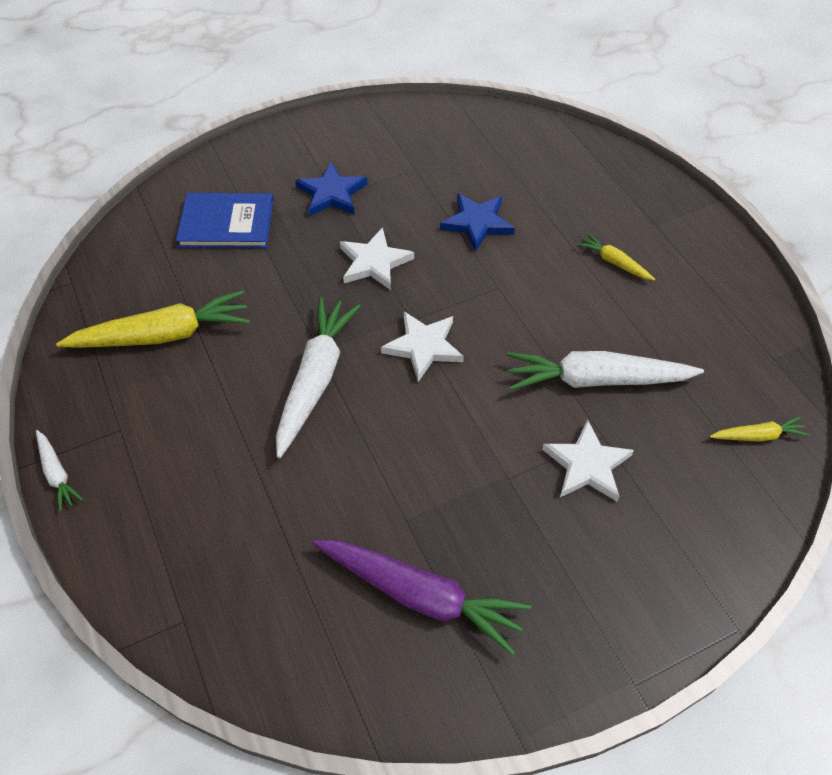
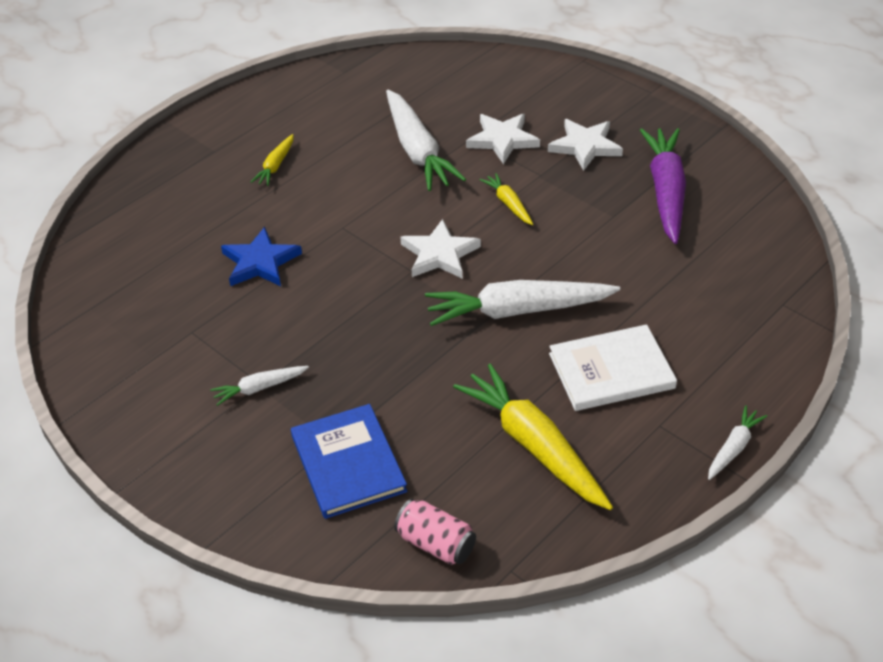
camera: 110 degrees left, 10 degrees down
blue star [295,162,367,216] -> white carrot [210,366,309,406]
white star [340,227,414,290] -> white star moved to [548,119,623,171]
yellow carrot [710,416,810,442] -> yellow carrot moved to [480,173,533,225]
none -> pink can [394,499,476,565]
none -> white book [549,324,677,411]

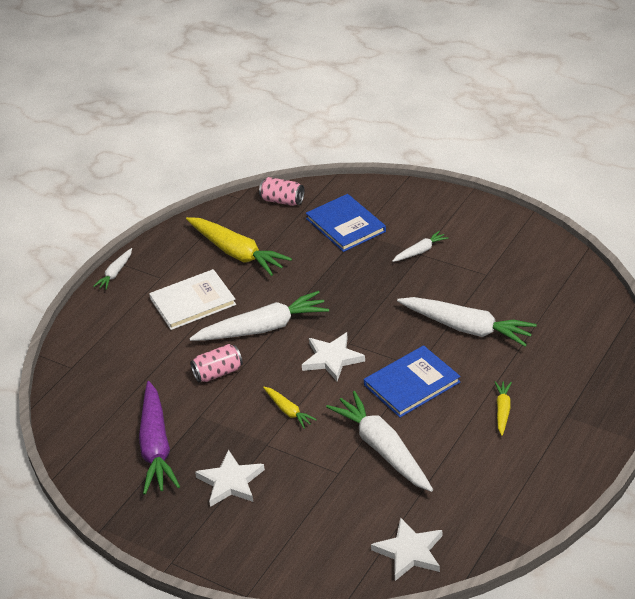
camera: 170 degrees right, 5 degrees down
blue star [221,227,302,286] -> white carrot [397,297,537,346]
white star [466,114,540,164] -> white star moved to [371,517,442,581]
none -> pink can [190,344,243,382]
none -> blue book [364,345,461,417]

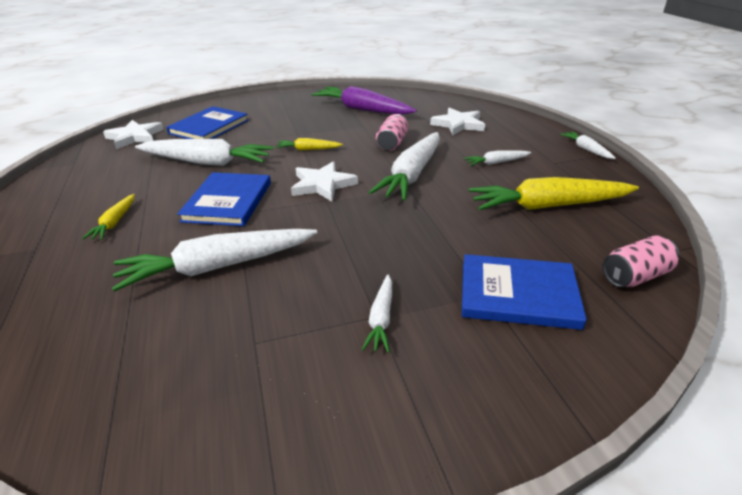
camera: 130 degrees right, 5 degrees down
white book [149,269,236,330] -> white carrot [464,150,531,166]
white star [195,450,265,507] -> white star moved to [430,108,485,136]
yellow carrot [495,381,512,436] -> yellow carrot turned 45 degrees clockwise [82,194,135,240]
none -> blue book [166,106,249,139]

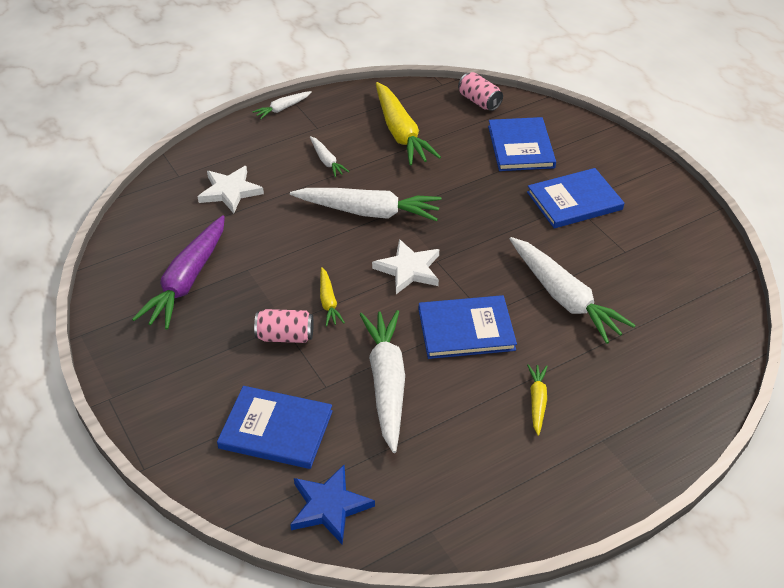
camera: 105 degrees left, 10 degrees up
yellow carrot [82,194,135,240] -> yellow carrot turned 75 degrees counterclockwise [527,364,548,436]
white star [103,120,164,149] -> blue star [290,465,375,545]
white carrot [361,274,392,353] -> blue book [527,168,624,228]
pink can [376,114,408,151] -> pink can moved to [254,309,314,343]

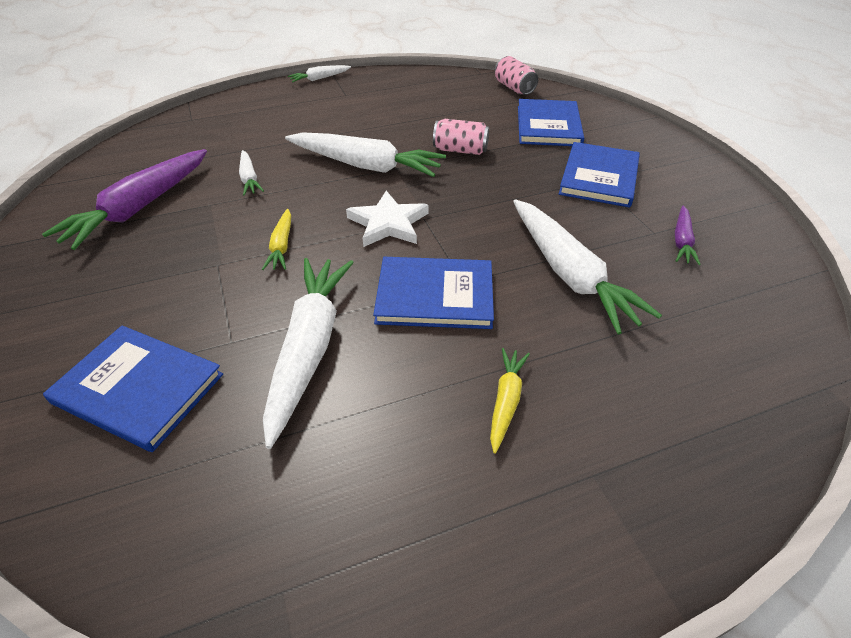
camera: 10 degrees right, 0 degrees up
white star [198,166,264,213] -> none
pink can [254,309,314,343] -> pink can moved to [433,119,489,155]
blue star [290,465,375,545] -> none
white carrot [310,136,350,177] -> white carrot moved to [239,150,264,195]
yellow carrot [376,82,441,165] -> none
blue book [527,168,624,228] -> blue book turned 60 degrees counterclockwise [559,142,640,207]
none -> purple carrot [675,206,701,265]

